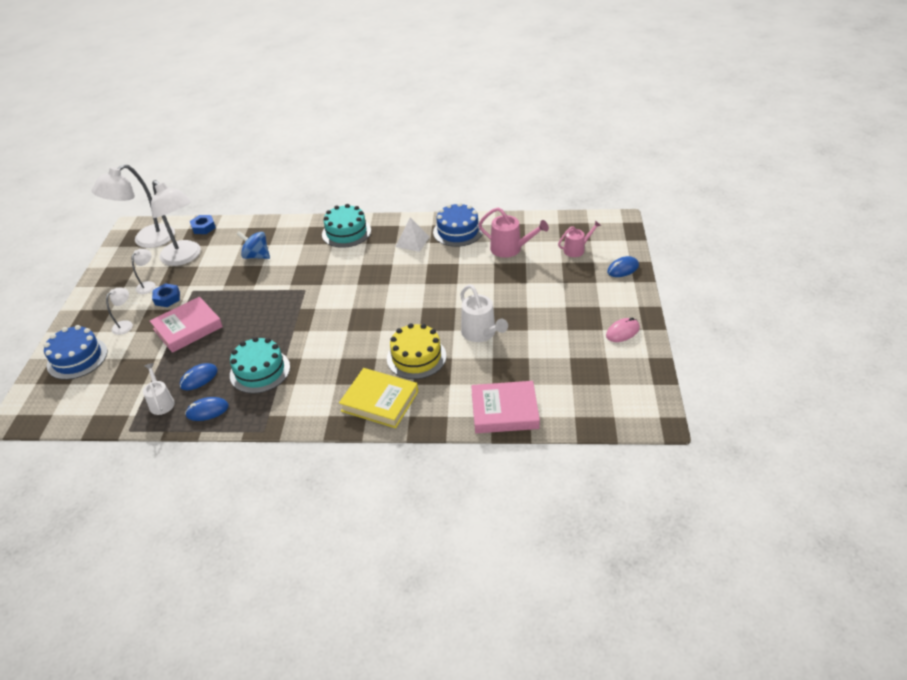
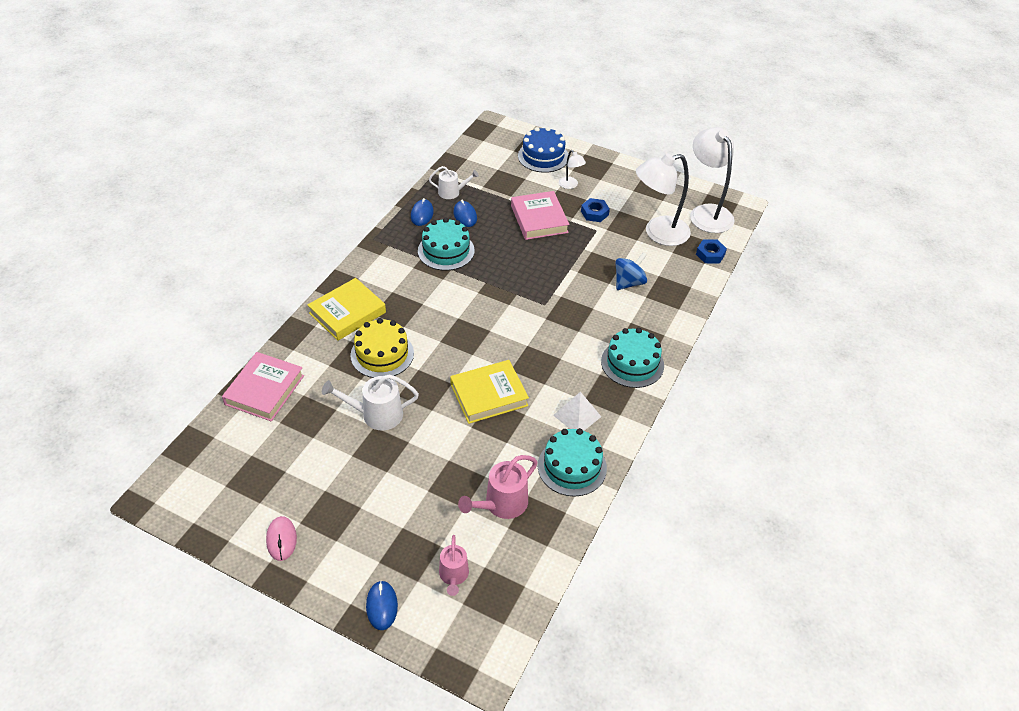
camera: 110 degrees right, 5 degrees up
white lamp [132,249,156,294] -> none
blue cake [433,202,483,247] -> turquoise cake [538,428,607,496]
none -> yellow book [450,360,529,424]

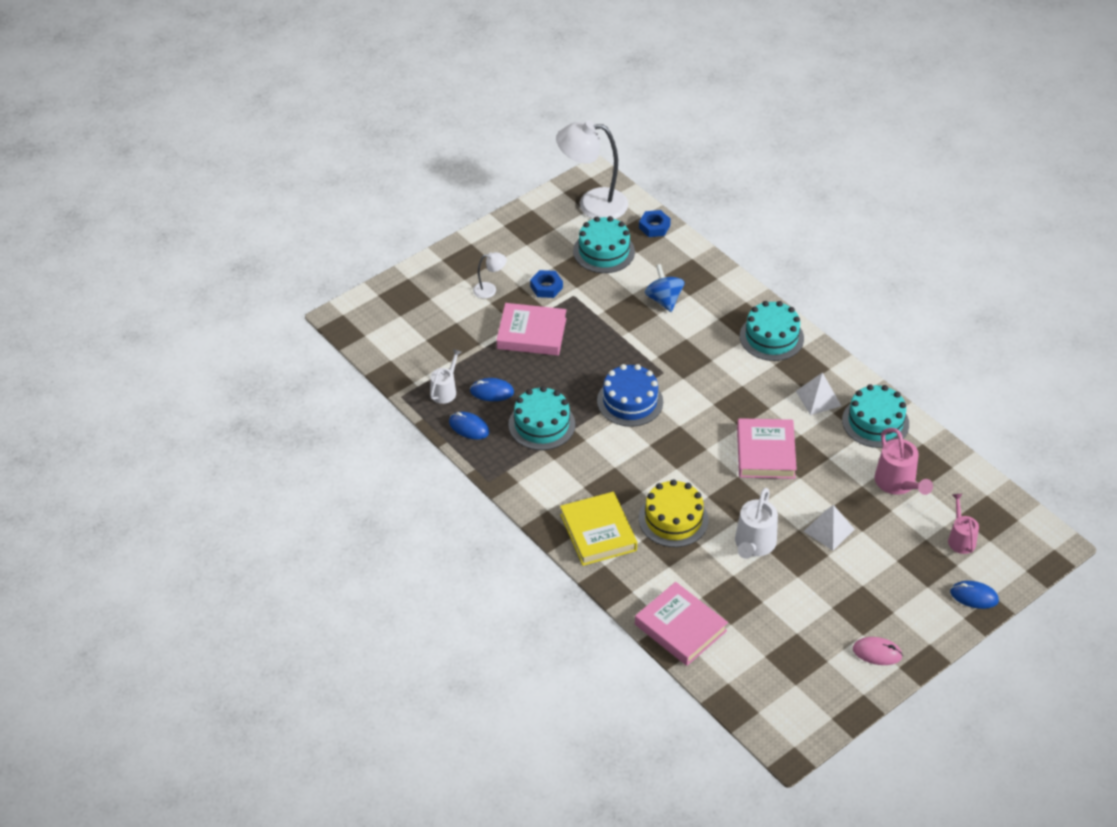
camera: 65 degrees left, 0 degrees up
pink watering can [439,535,469,596] -> pink watering can turned 120 degrees counterclockwise [948,494,979,554]
yellow book [450,360,529,424] -> pink book [737,418,797,479]
blue cake [518,127,568,173] -> blue cake moved to [597,364,663,427]
white lamp [636,153,691,246] -> turquoise cake [573,216,635,273]
none -> white pyramid [804,505,855,551]

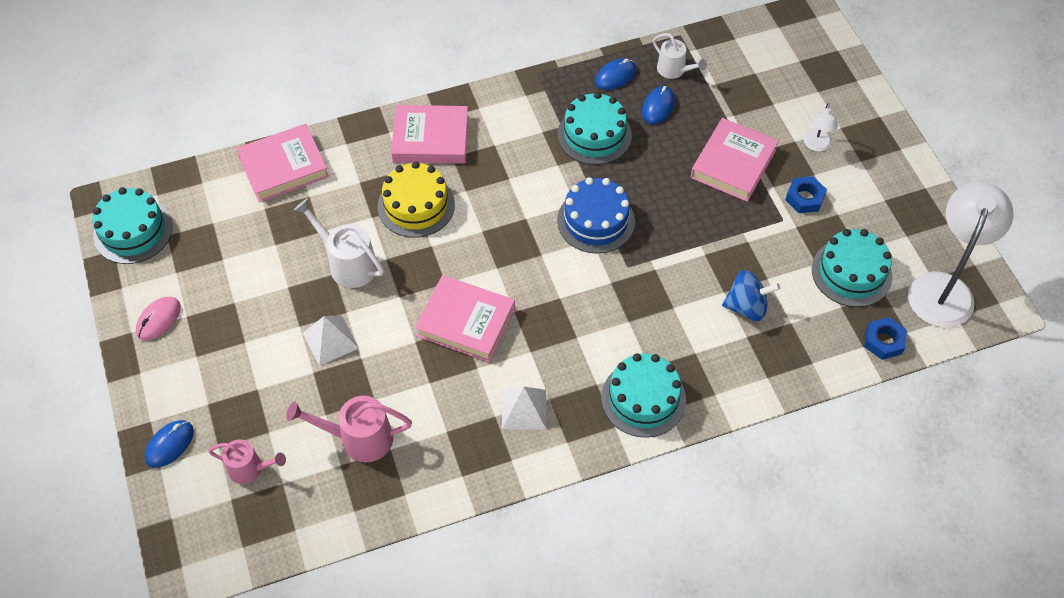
camera: 110 degrees right, 10 degrees up
yellow book [560,492,637,566] -> pink book [391,105,469,164]
turquoise cake [842,384,909,448] -> turquoise cake moved to [92,187,173,264]

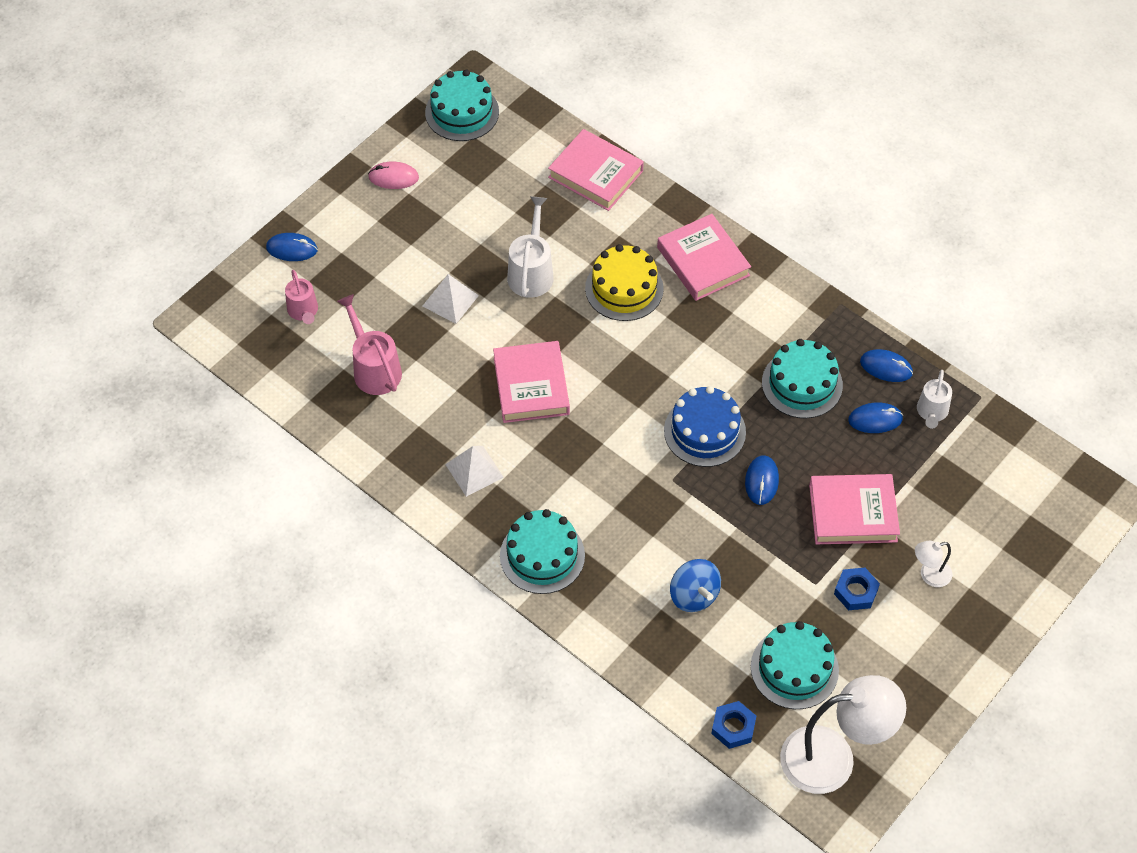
camera: 60 degrees right, 0 degrees up
none -> blue mouse [745,455,779,505]

